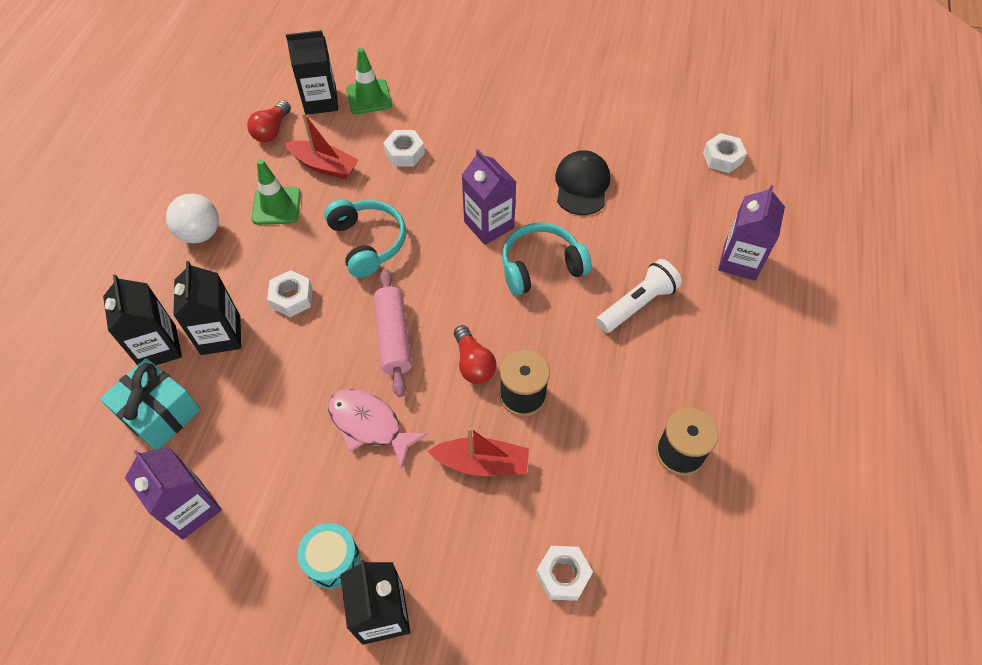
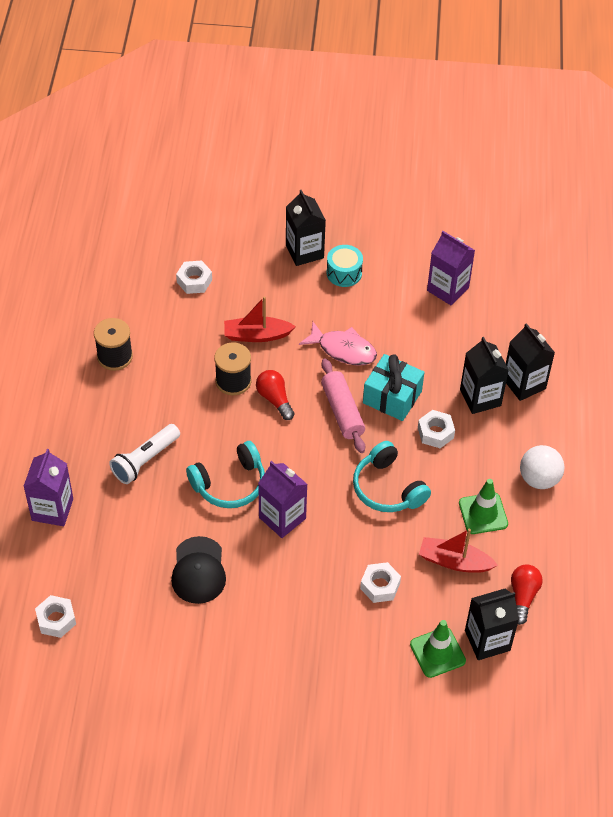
camera: 170 degrees right, 5 degrees down
turquoise gift [100,358,201,450] -> turquoise gift moved to [363,354,424,421]

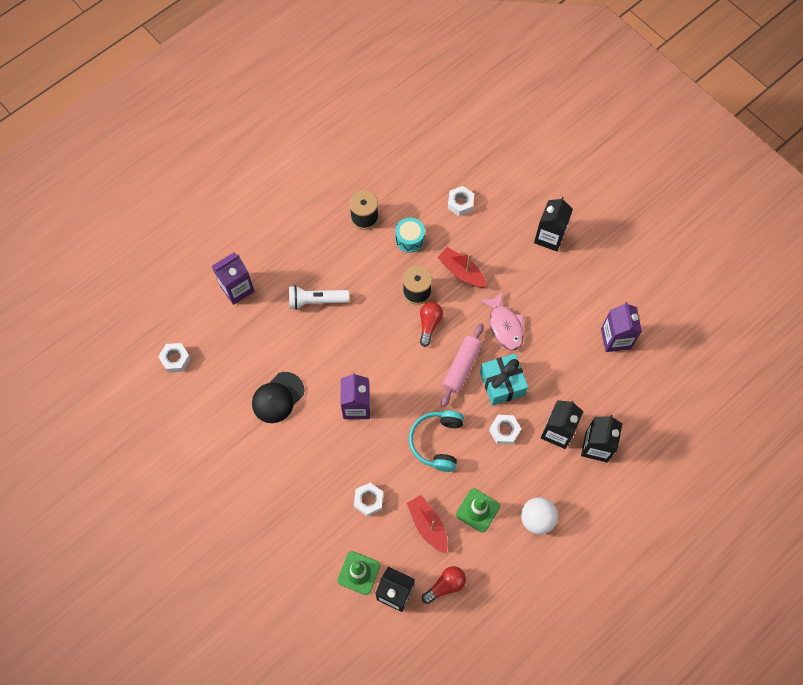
camera: 45 degrees right, 15 degrees up
turquoise headphones [186,441,265,508] -> none
turquoise drum [327,245,363,287] -> turquoise drum moved to [395,218,425,253]

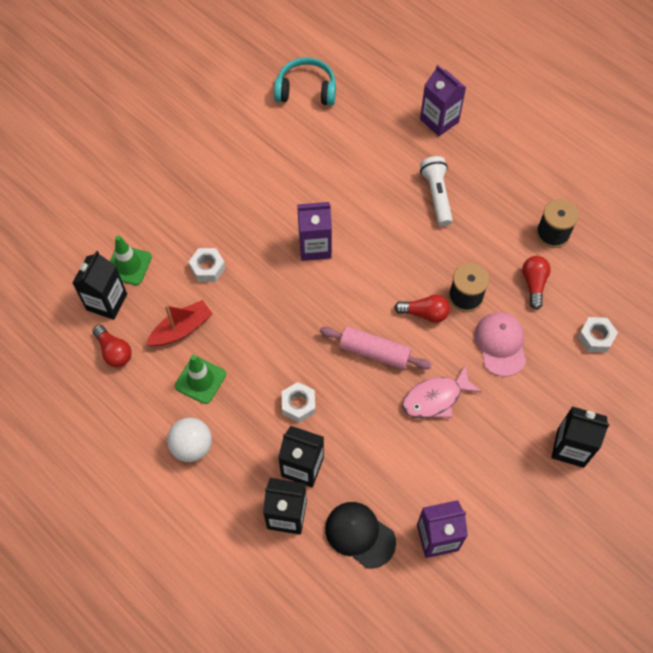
camera: 85 degrees right, 5 degrees down
white nut [158,343,191,373] -> none
black cap [252,372,304,423] -> black cap moved to [325,502,396,569]
turquoise drum [395,218,425,253] -> red light bulb [522,256,551,310]
turquoise headphones [409,410,464,472] -> turquoise headphones moved to [274,57,336,106]
red boat [437,247,487,288] -> pink cap [474,312,526,377]
turquoise gift [480,354,528,406] -> none

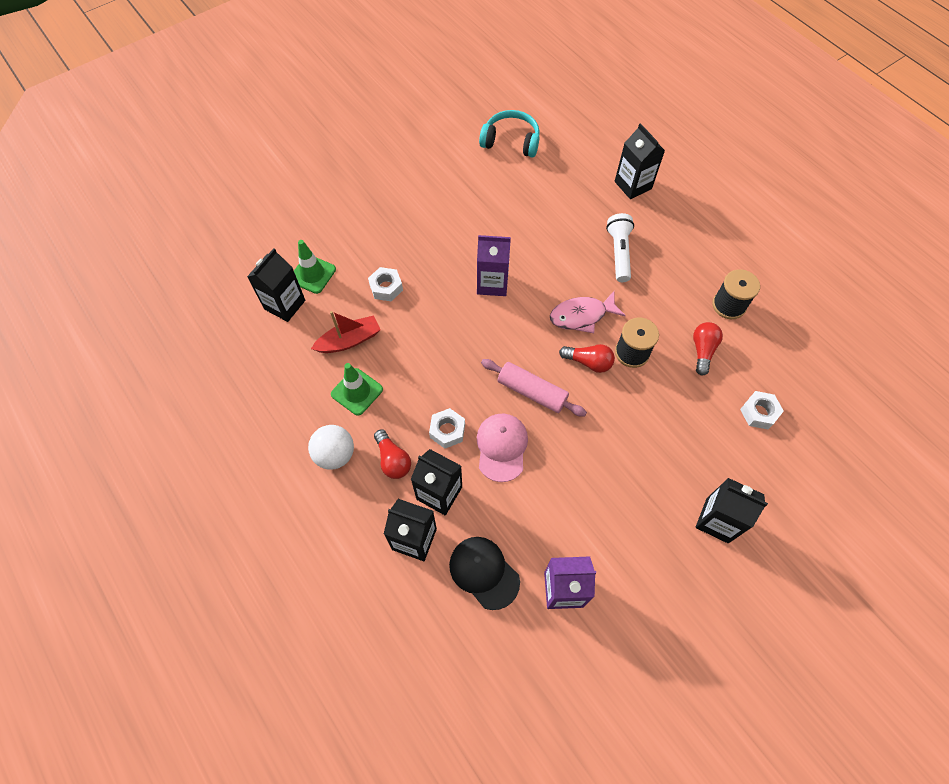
camera: 10 degrees right, 0 degrees up
red light bulb [92,325,132,367] -> red light bulb moved to [374,429,411,479]
pink fish [402,365,482,418] -> pink fish moved to [550,291,626,333]
purple carton [420,65,466,136] -> black carton [615,123,665,199]
pink cap [474,312,526,377] -> pink cap moved to [477,414,528,482]

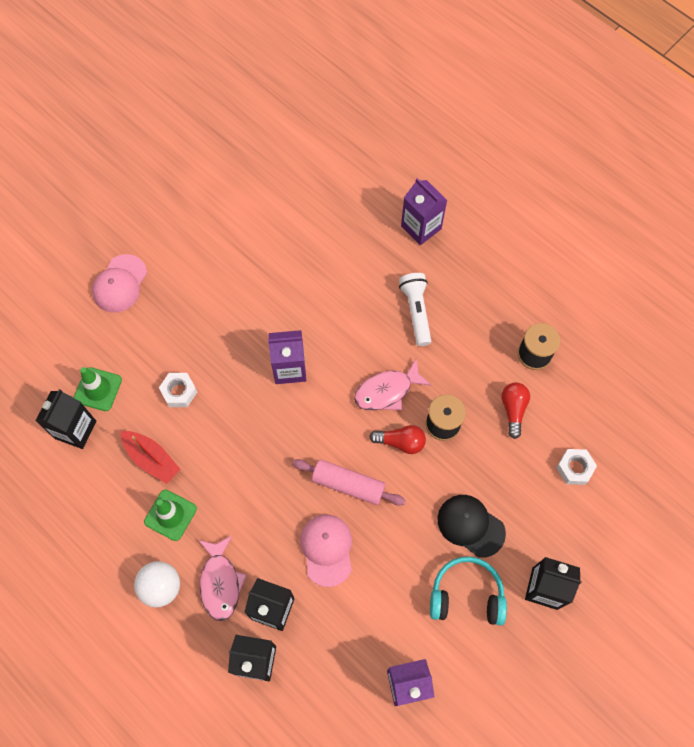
camera: 10 degrees left, 5 degrees up
red boat [311,311,381,353] -> red boat turned 75 degrees clockwise [121,431,180,484]
red light bulb [374,429,411,479] -> pink fish [198,536,247,621]
white nut [429,408,465,449] -> none
black cap [449,537,520,610] -> black cap moved to [437,495,506,558]
turquoise headphones [479,110,540,158] -> turquoise headphones moved to [430,557,507,625]
black carton [615,123,665,199] -> purple carton [401,178,447,245]
none -> pink cap [92,254,147,313]

